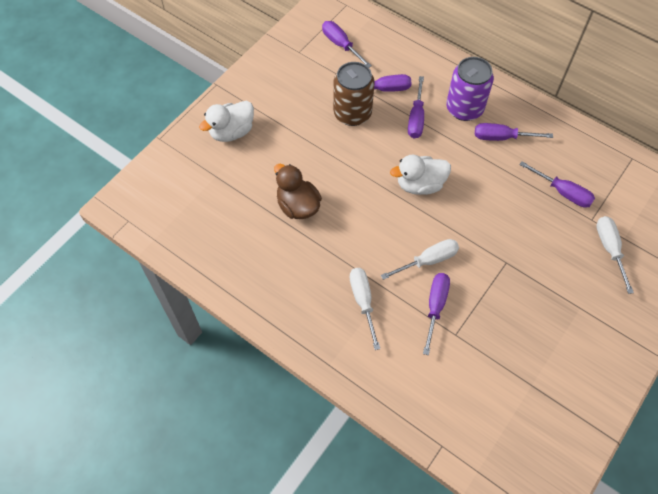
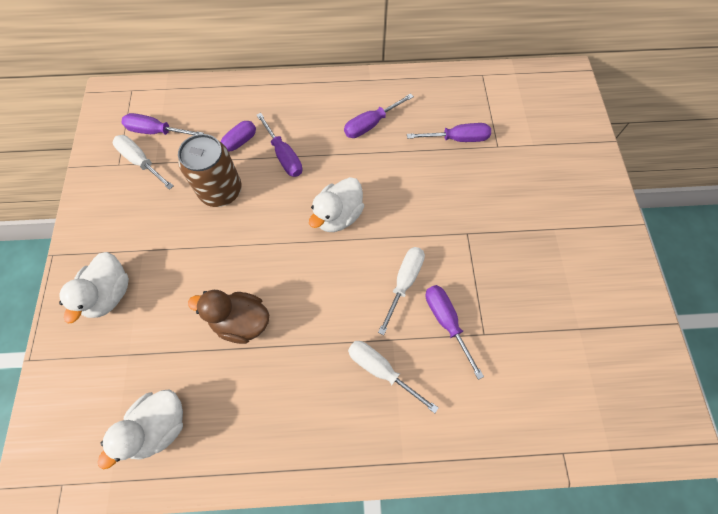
camera: 40 degrees left, 5 degrees up
purple can [446,57,494,121] -> none
white screwdriver [596,216,634,294] -> white screwdriver moved to [113,135,173,190]
none -> white duck [98,389,183,469]

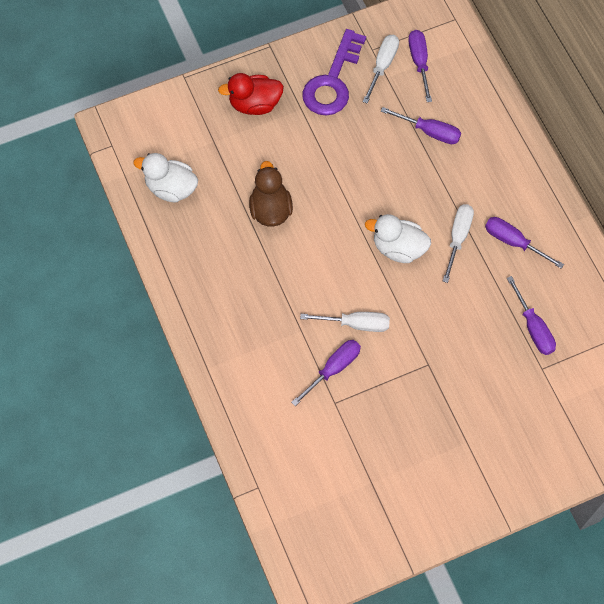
camera: 70 degrees right, 0 degrees up
white duck [59,252,129,324] -> red duck [218,73,284,115]
brown can [178,134,242,207] -> none
purple screwdriver [257,113,302,177] -> none
white screwdriver [348,341,439,413] -> white screwdriver moved to [443,204,474,283]
none -> purple key [303,29,366,116]

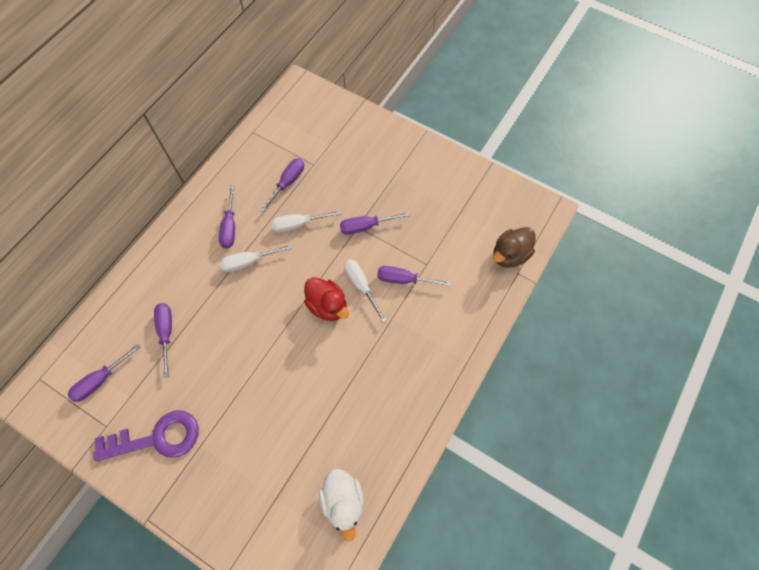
camera: 125 degrees left, 0 degrees up
red duck [218,73,284,115] -> red duck moved to [304,277,349,321]
brown duck [249,161,293,227] -> brown duck moved to [493,227,536,268]
white screwdriver [363,35,399,104] -> white screwdriver moved to [271,210,342,232]
white duck [365,214,431,263] -> none
none -> purple screwdriver [340,212,410,235]

